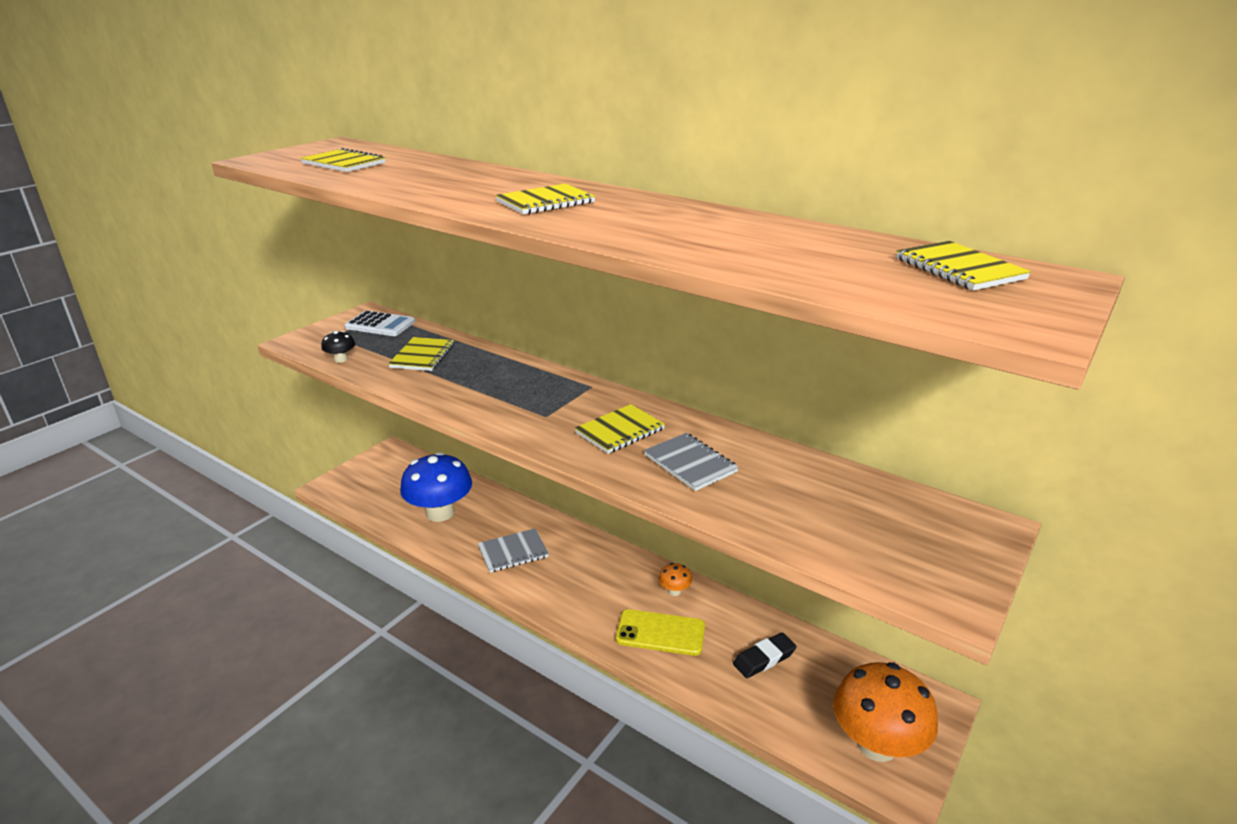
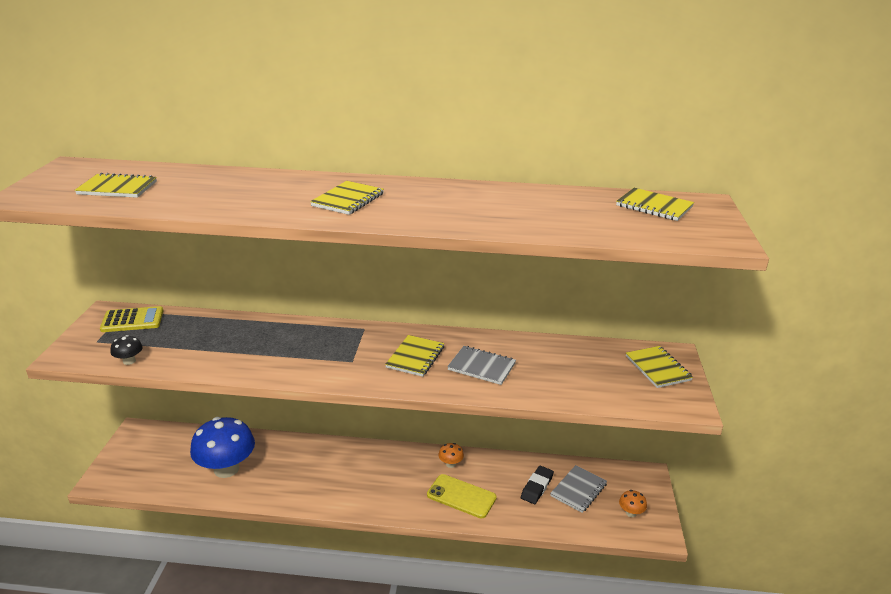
camera: 30 degrees left, 0 degrees up
white calculator [344,310,415,336] -> yellow calculator [100,306,163,332]
yellow notebook [388,337,454,371] -> yellow notebook moved to [626,346,693,388]
grey notebook [478,528,549,573] -> grey notebook moved to [550,465,607,513]
yellow phone [616,609,705,656] -> yellow phone turned 45 degrees clockwise [427,474,497,518]
orange mushroom [833,662,938,762] -> orange mushroom [619,490,647,517], size x0.42

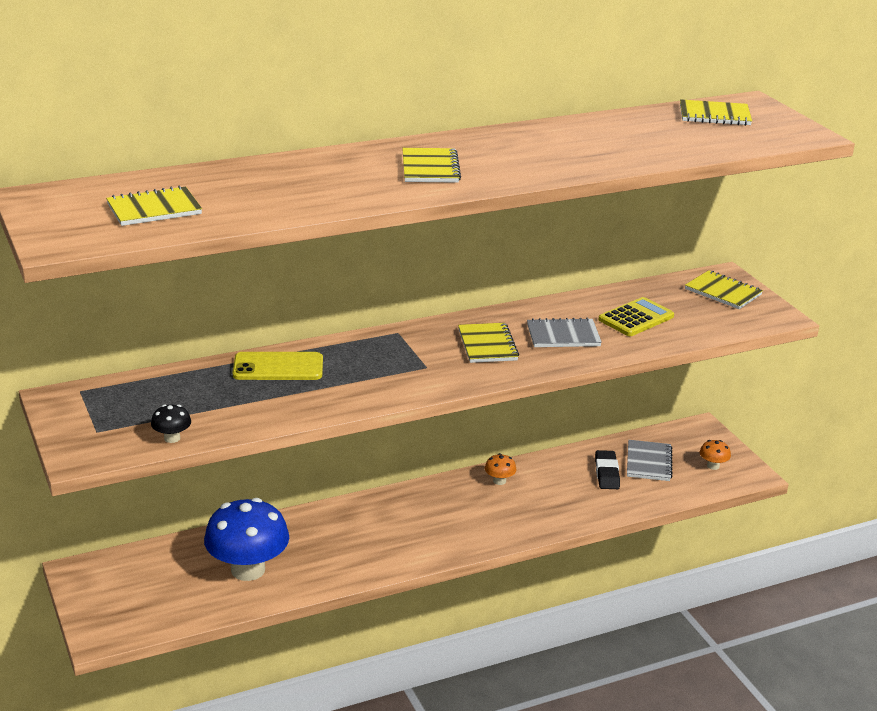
camera: 30 degrees left, 0 degrees up
yellow calculator [100,306,163,332] -> yellow calculator moved to [598,297,674,336]
yellow phone [427,474,497,518] -> yellow phone moved to [233,352,323,380]

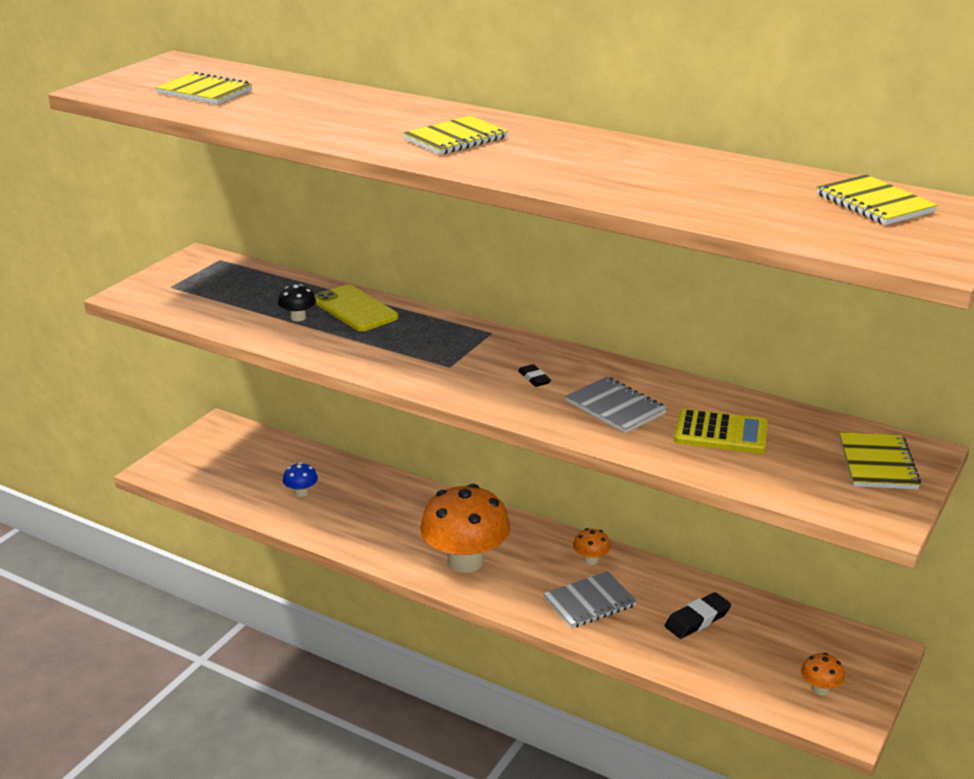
camera: 55 degrees right, 0 degrees up
black mushroom [151,404,191,443] -> black mushroom moved to [278,284,316,322]
blue mushroom [204,498,289,581] -> blue mushroom [283,462,318,497], size x0.42
yellow notebook [458,323,519,363] -> black eraser [518,364,551,387]
grey notebook [627,440,673,481] -> grey notebook moved to [543,571,637,629]
none -> orange mushroom [420,484,511,573]

